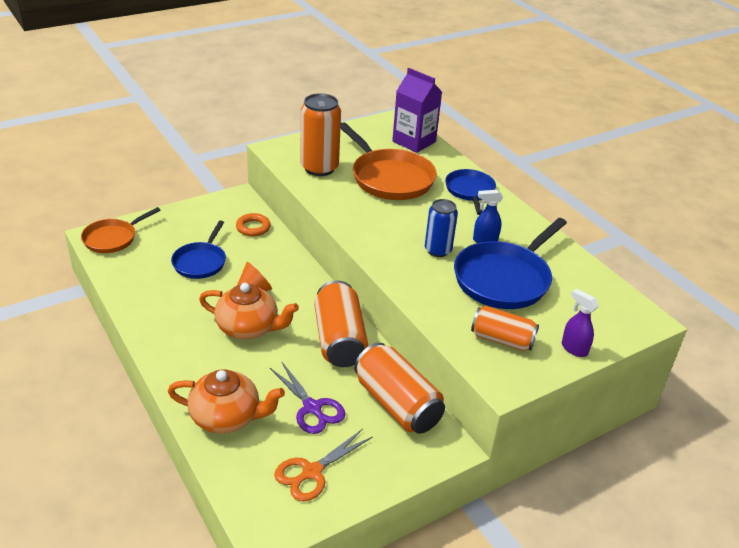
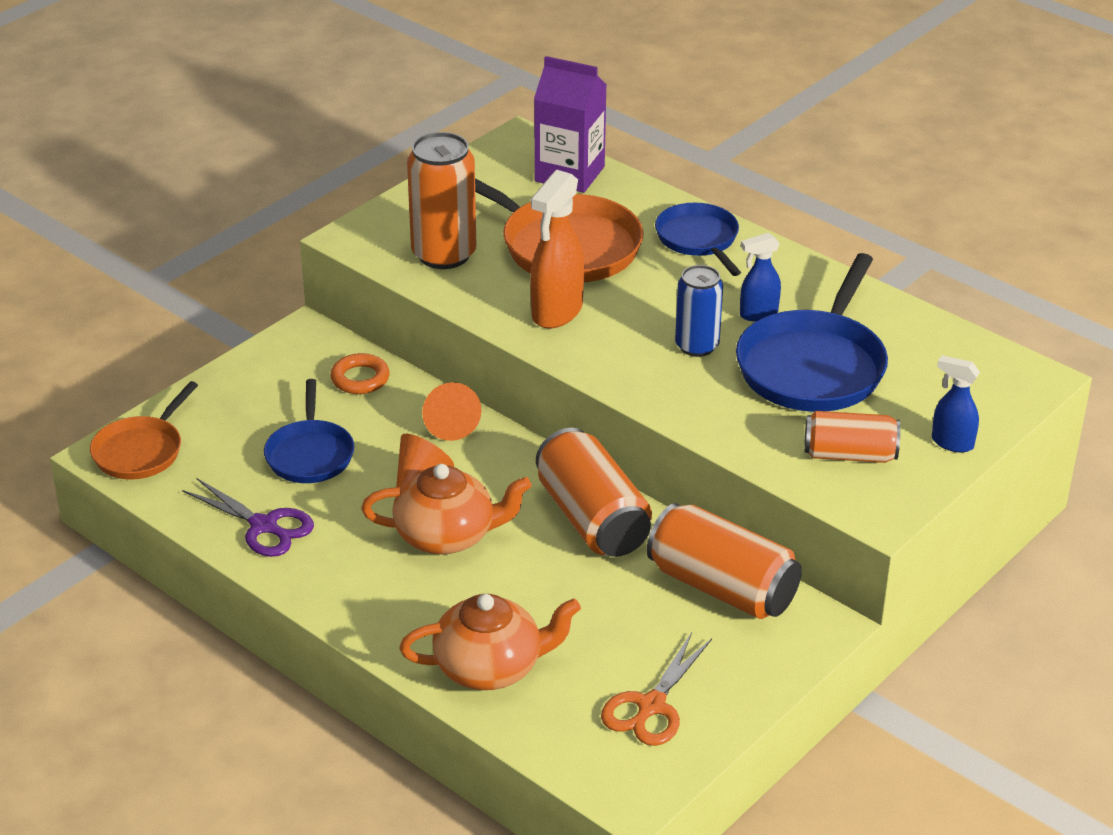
camera: 15 degrees left, 0 degrees up
purple scissors [270,362,346,434] -> purple scissors moved to [182,478,314,557]
purple spray bottle [562,289,599,357] -> blue spray bottle [932,355,980,453]
none -> orange cone [422,382,481,441]
none -> orange spray bottle [530,170,584,328]

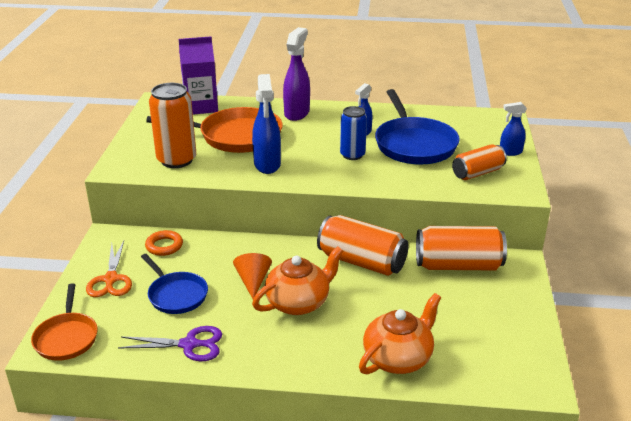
camera: 35 degrees left, 5 degrees down
orange cone [422,382,481,441] -> none
orange spray bottle [530,170,584,328] -> blue spray bottle [252,74,281,174]
orange scissors [601,632,712,746] -> orange scissors moved to [86,241,132,297]
blue pan [655,203,741,276] -> purple spray bottle [283,27,310,121]

